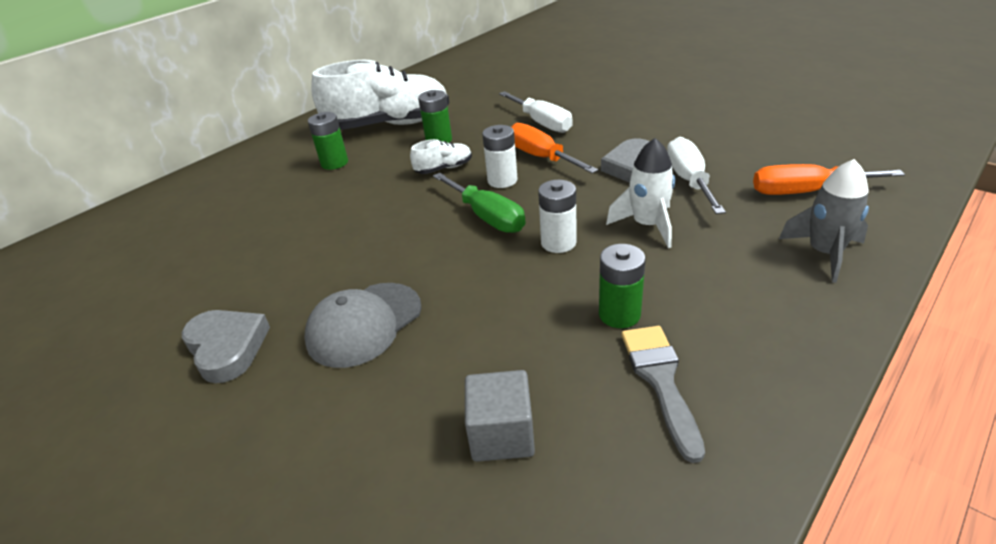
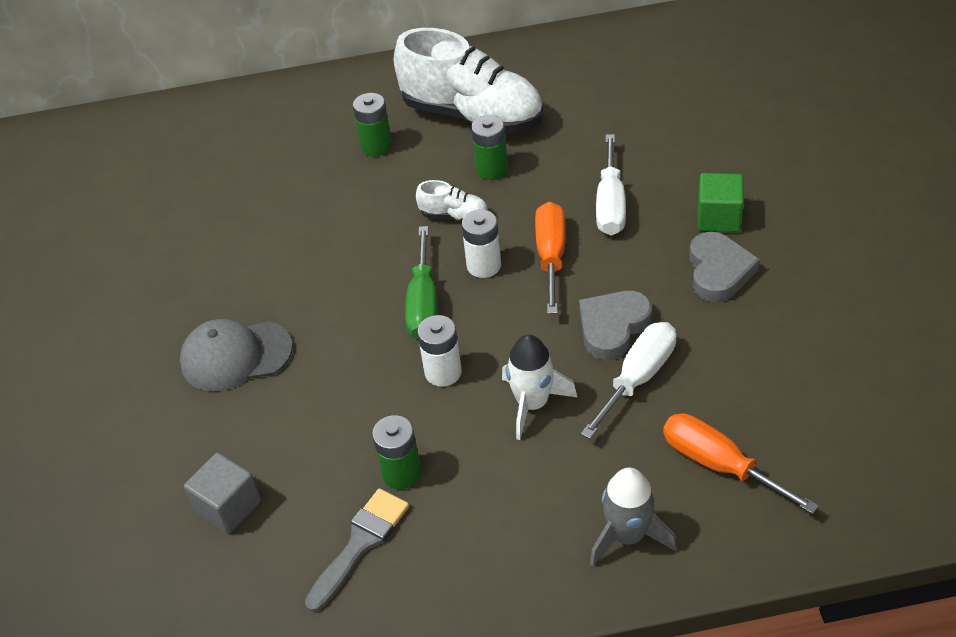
camera: 40 degrees right, 10 degrees up
grey heart [182,310,270,383] -> grey heart moved to [689,232,760,302]
none -> green cube [697,173,744,232]

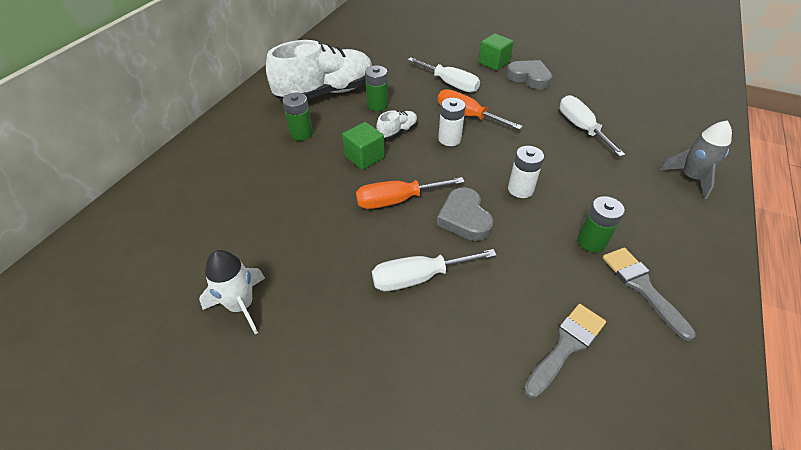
camera: 60 degrees left, 0 degrees up
grey cap [180,319,293,391] -> white screwdriver [372,249,497,291]
grey cube [184,453,261,534] -> grey brush [524,304,606,398]
green screwdriver [405,226,438,339] -> none
white rocket [502,335,577,440] -> white rocket moved to [199,250,265,334]
grey heart [579,291,652,360] -> grey heart moved to [437,187,494,241]
orange screwdriver [663,413,819,514] -> orange screwdriver moved to [356,177,465,209]
none -> green cube [342,122,385,170]

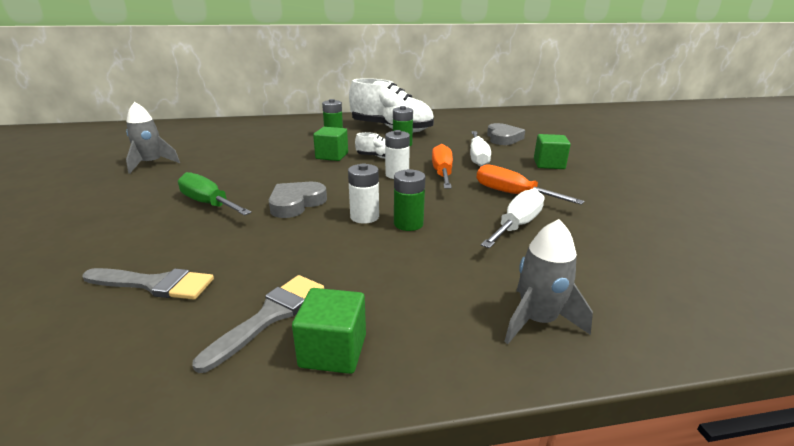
camera: 55 degrees right, 20 degrees down
white rocket [199,250,265,334] -> grey rocket [126,102,180,174]
orange screwdriver [356,177,465,209] -> orange screwdriver moved to [477,164,584,205]
white screwdriver [372,249,497,291] -> green screwdriver [178,172,252,216]
grey heart [506,60,552,89] -> grey heart moved to [487,123,525,145]
green battery [577,196,625,253] -> green battery moved to [394,169,425,231]
none -> green cube [292,288,366,374]

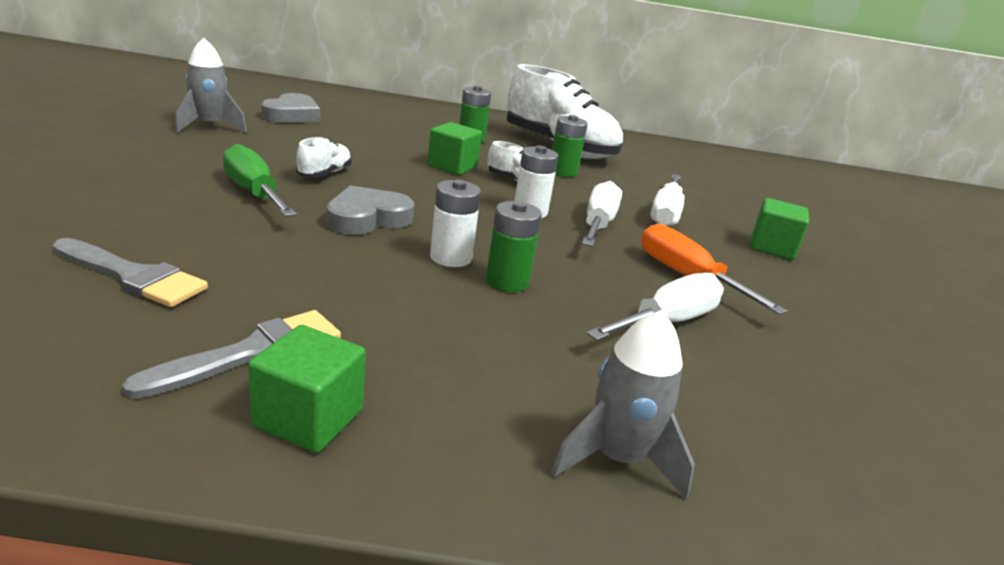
camera: 10 degrees right, 0 degrees up
orange screwdriver [432,144,453,188] -> white screwdriver [582,181,622,246]
grey heart [487,123,525,145] -> grey heart moved to [261,93,320,123]
none -> white shoe [296,137,352,177]

